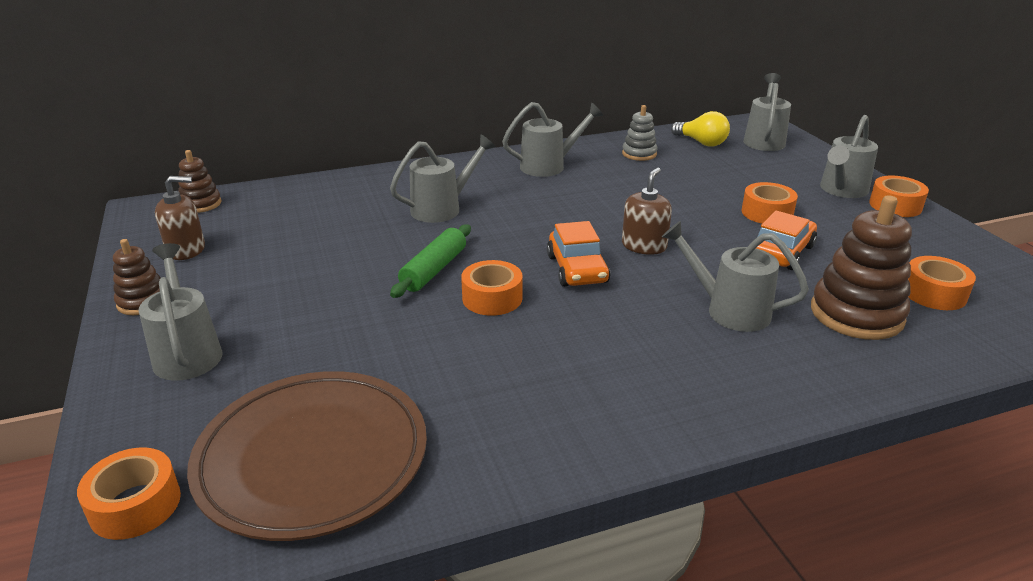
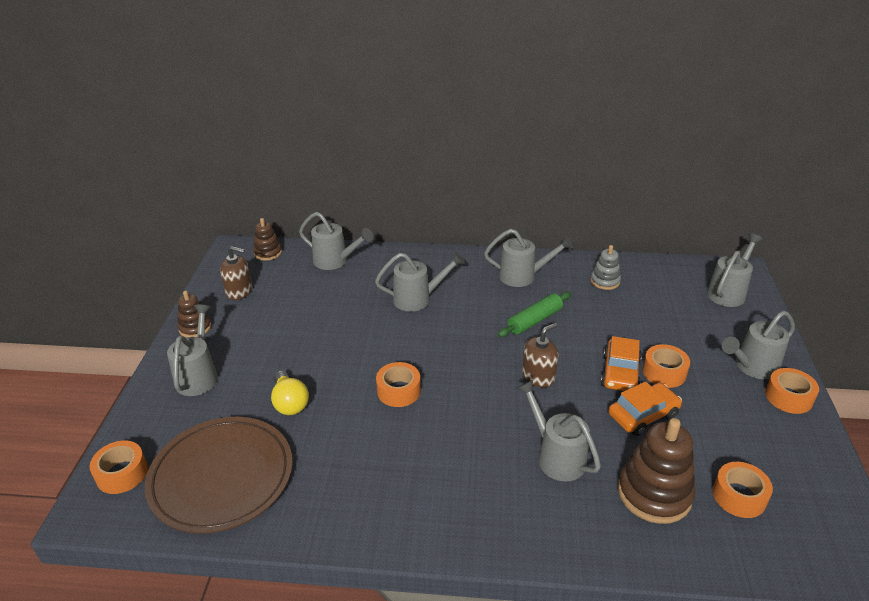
camera: 25 degrees right, 5 degrees up
green rolling pin [390,224,471,298] -> green rolling pin moved to [498,292,571,337]
orange car [547,221,610,287] -> orange car moved to [601,336,642,391]
yellow light bulb [671,111,730,146] -> yellow light bulb moved to [271,370,309,415]
none -> grey watering can [299,212,373,270]

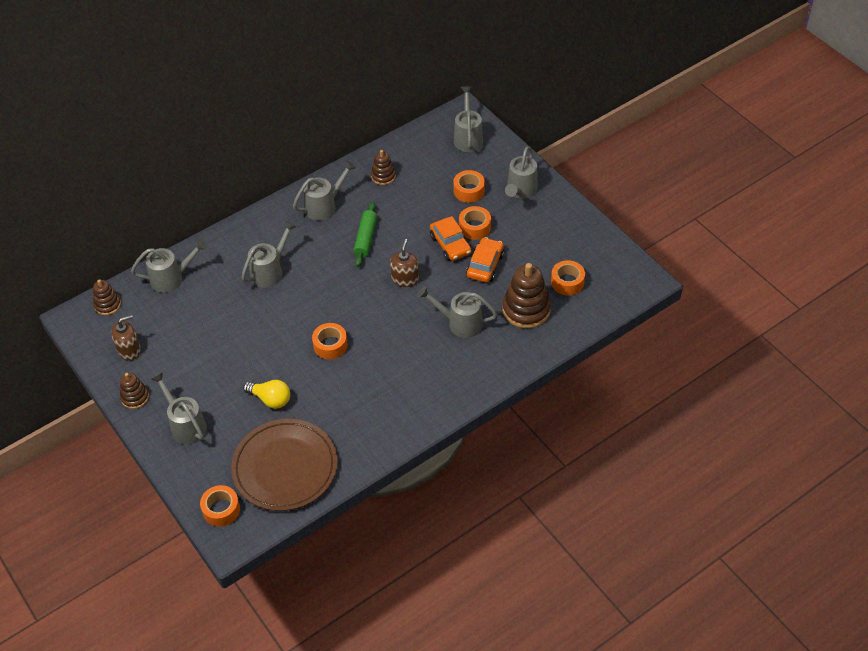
camera: 40 degrees left, 15 degrees up
grey stacking toy [591,245,621,290] -> brown stacking toy [371,150,396,185]
orange tape [765,368,819,414] -> orange tape moved to [453,170,485,203]

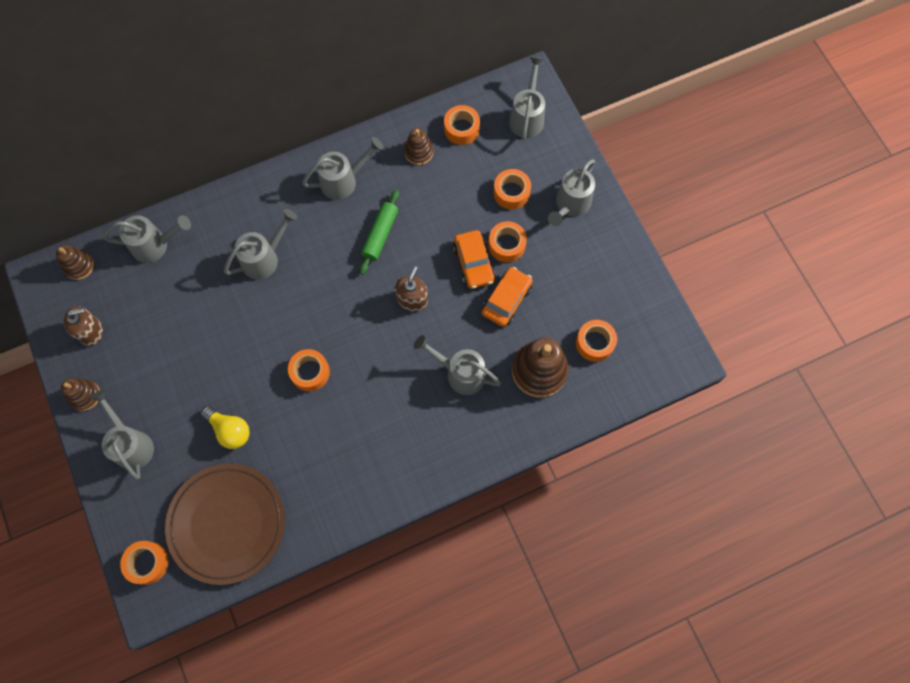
camera: 10 degrees right, 20 degrees up
none -> orange tape [444,105,480,145]

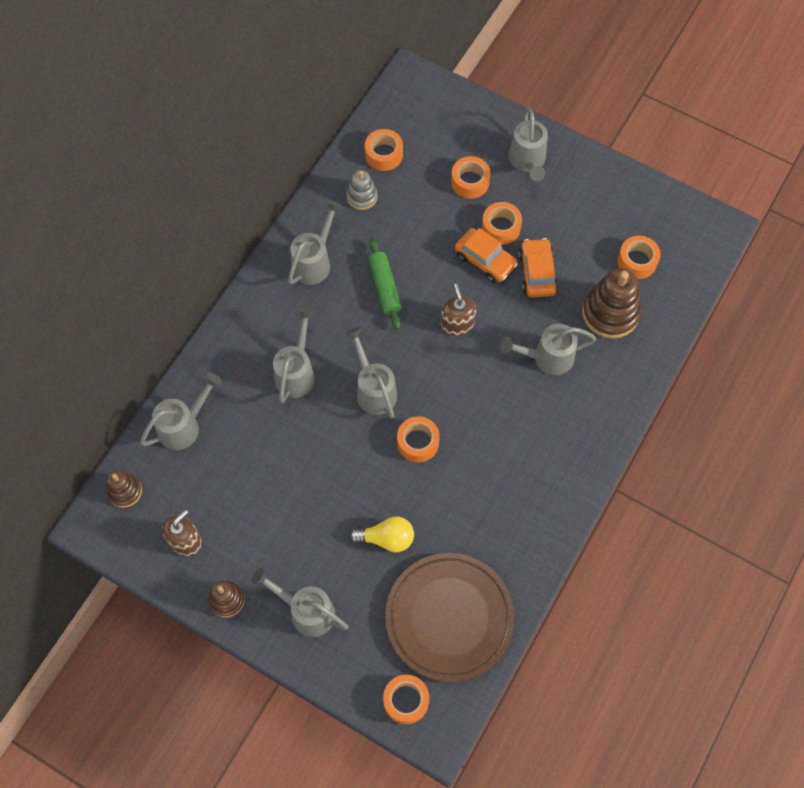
camera: 35 degrees left, 5 degrees down
brown stacking toy [404,128,433,165] -> grey stacking toy [346,170,378,210]
grey watering can [509,57,545,140] -> grey watering can moved to [345,327,397,419]

